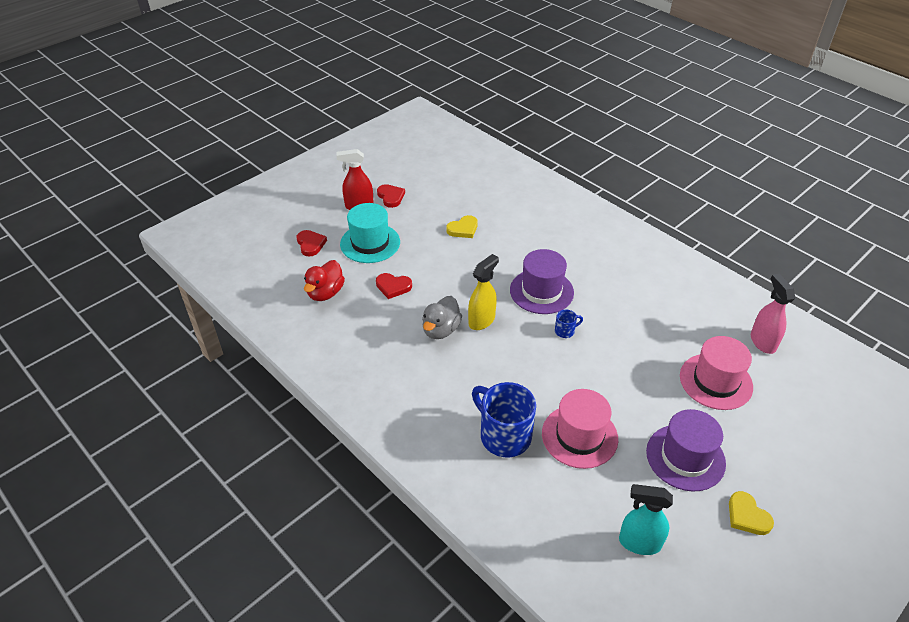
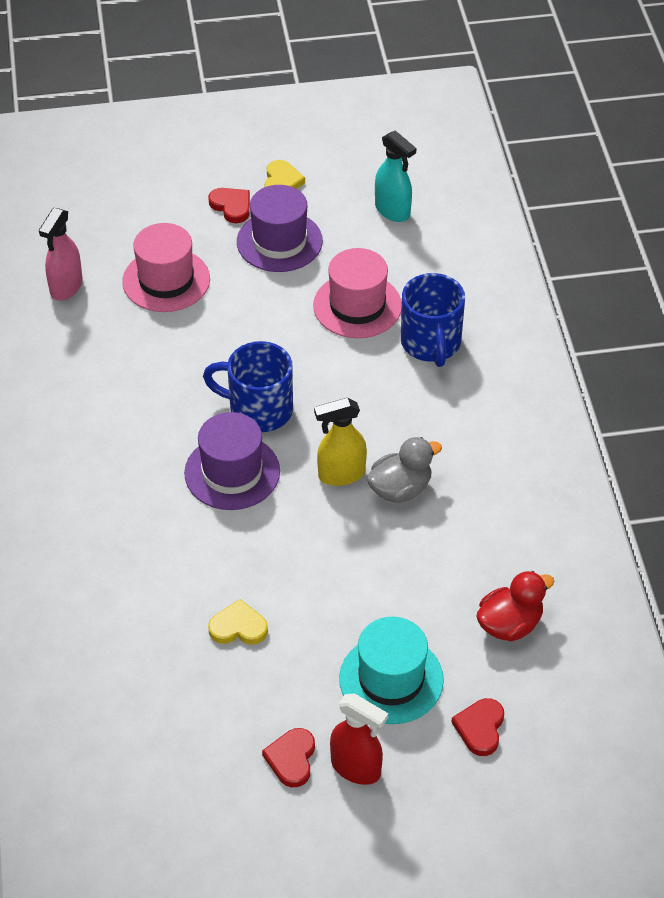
camera: 145 degrees left, 5 degrees up
red heart [376,273,412,299] -> red heart moved to [208,188,250,223]
blue mug [555,309,583,338] -> blue mug [203,341,293,432], size x2.28

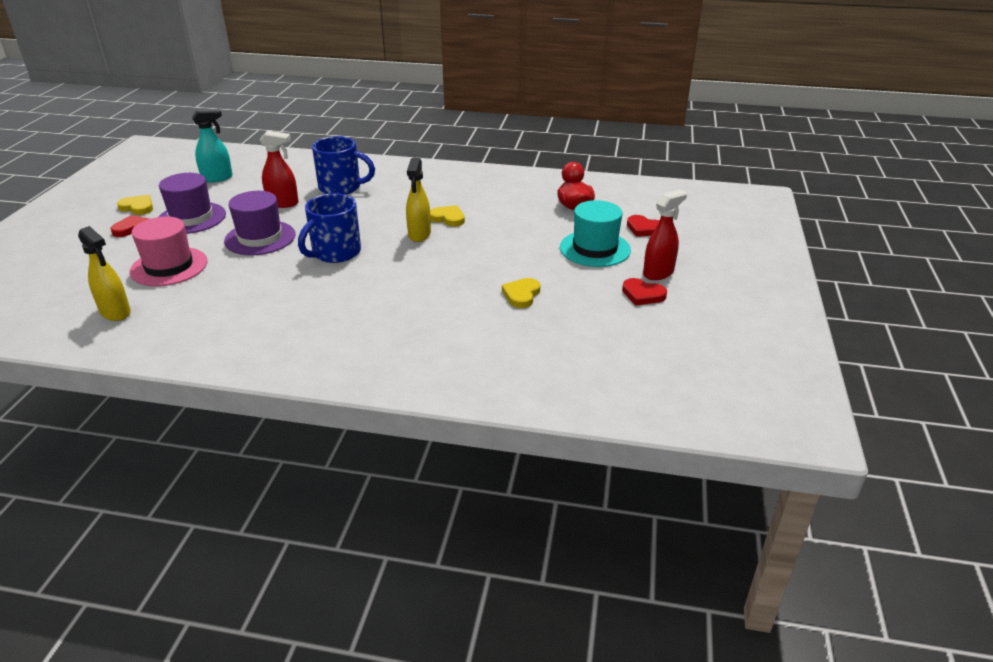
camera: 70 degrees left, 15 degrees down
pink spray bottle [39,208,83,301] -> yellow spray bottle [78,226,131,321]
purple hat [184,412,280,510] -> purple hat moved to [224,191,296,255]
pink hat [313,248,402,338] -> red spray bottle [259,130,299,208]
grey duck [367,437,442,503] -> yellow heart [430,205,465,227]

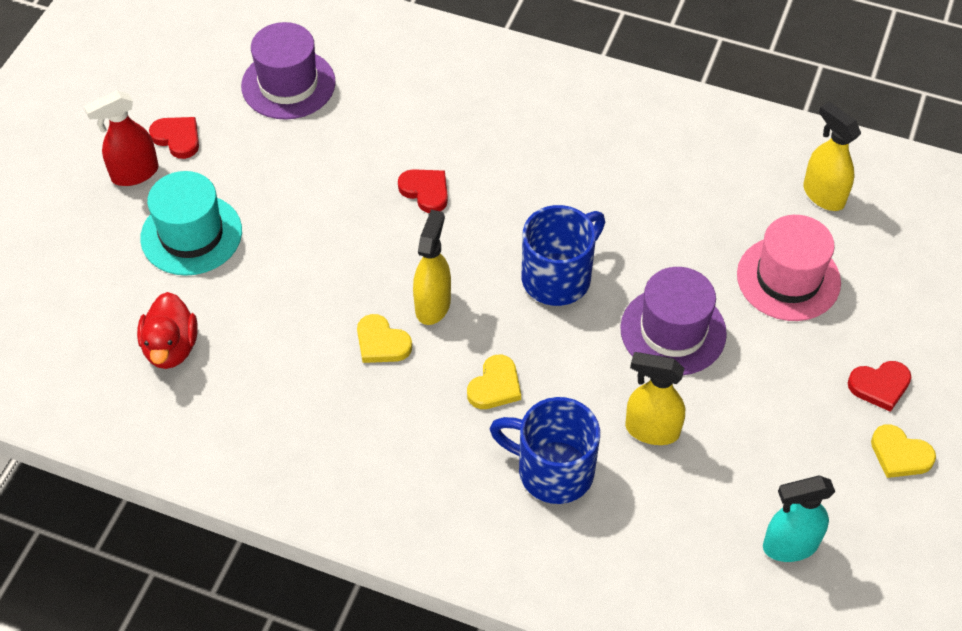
camera: 170 degrees left, 20 degrees up
purple hat [159,173,226,234] -> purple hat moved to [241,22,336,120]
red spray bottle [259,130,299,208] -> yellow spray bottle [625,352,685,445]
yellow heart [502,278,540,308] -> yellow heart moved to [467,355,521,409]
red heart [627,215,660,237] -> red heart moved to [398,169,448,213]

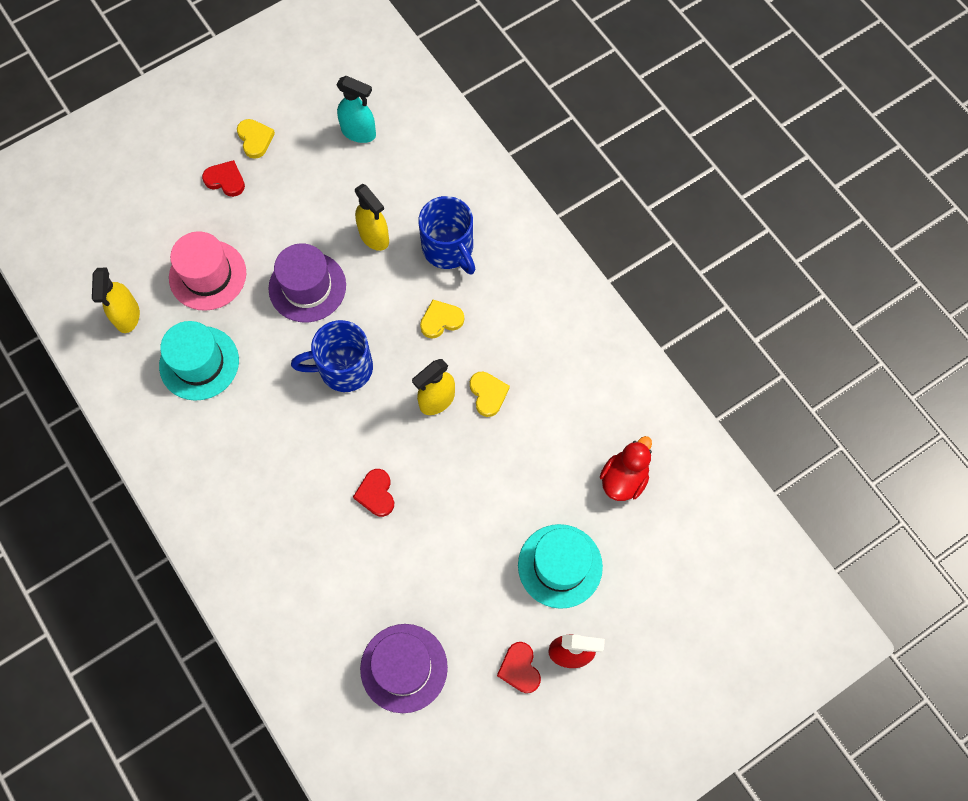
camera: 145 degrees left, 15 degrees up
none -> turquoise hat [159,321,239,401]

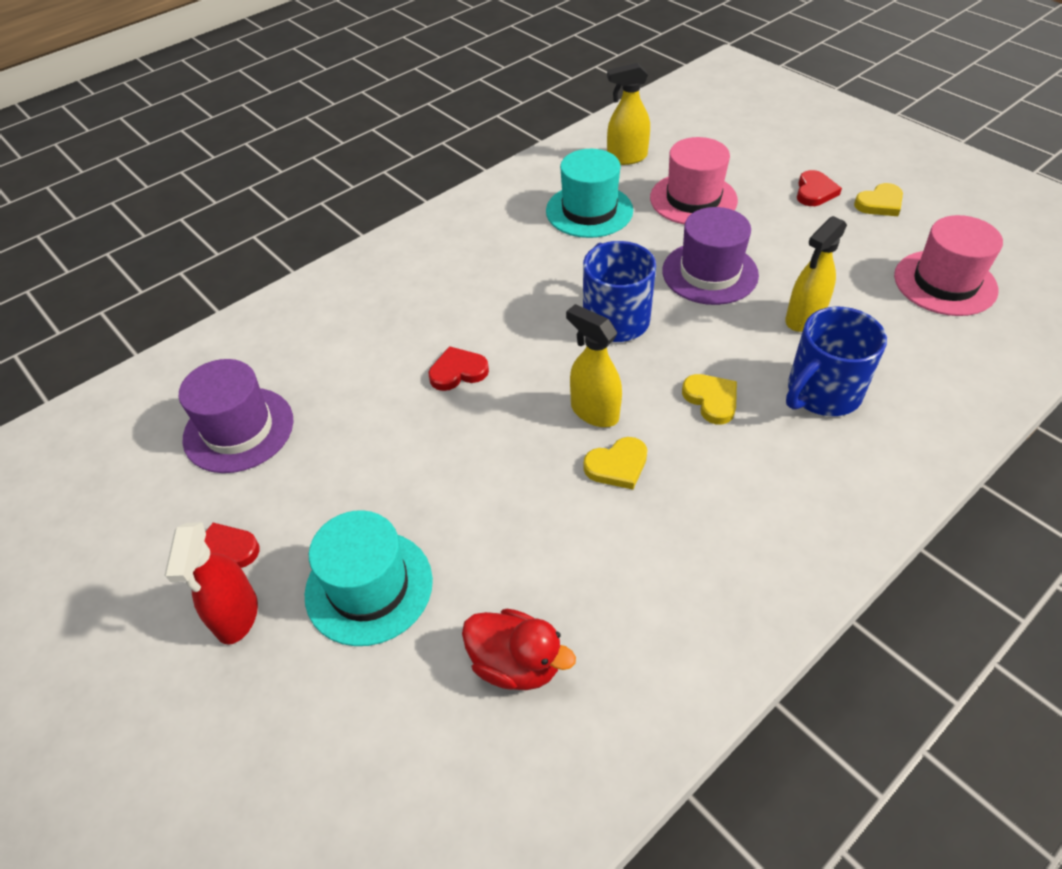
camera: 85 degrees right, 20 degrees down
turquoise spray bottle [337,76,376,143] -> pink hat [894,215,1003,316]

